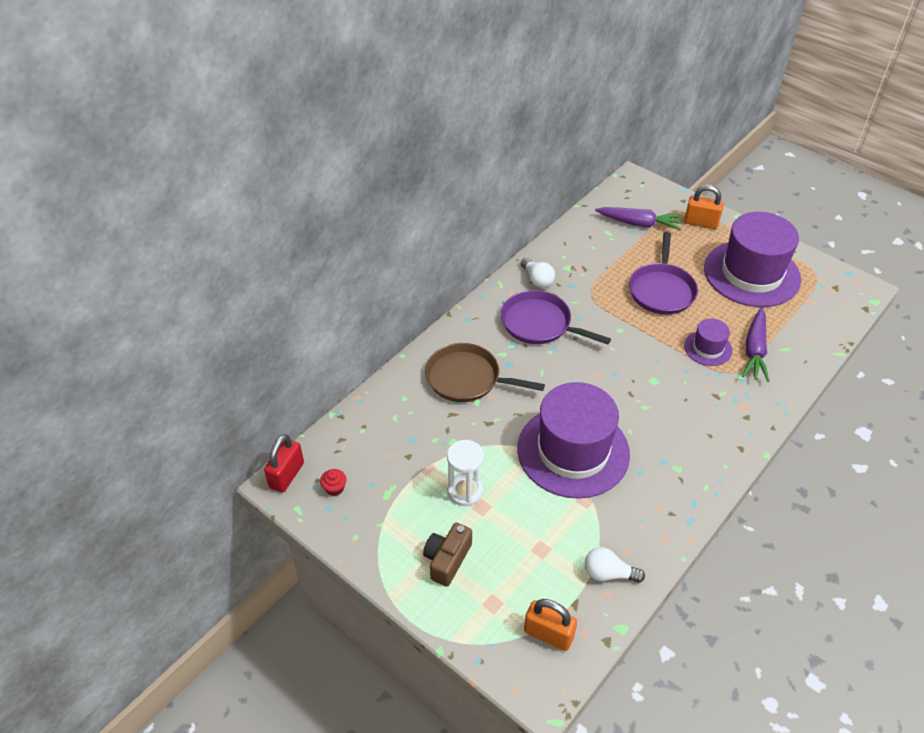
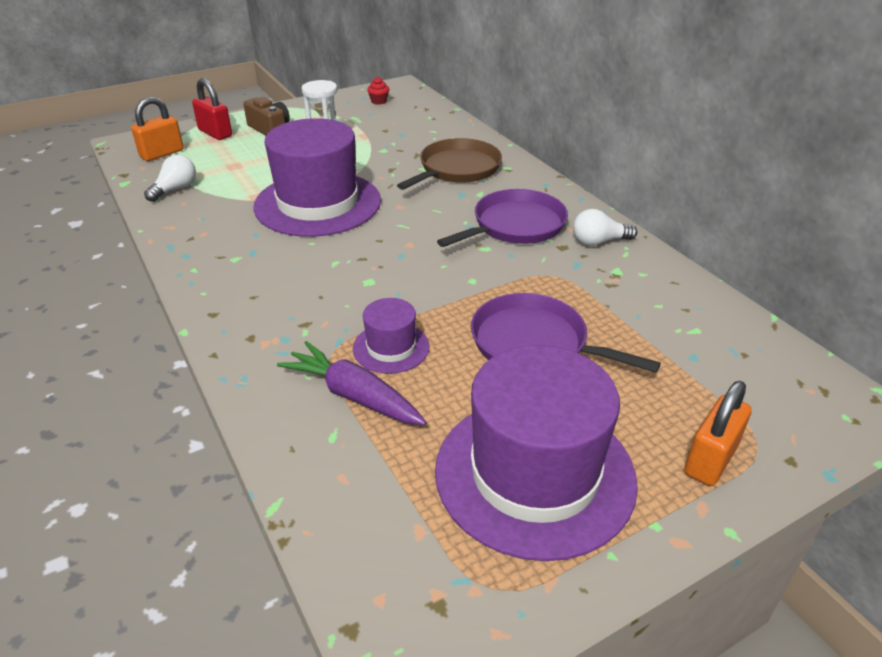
camera: 110 degrees right, 10 degrees down
red padlock [264,434,304,493] -> red padlock moved to [192,78,232,140]
purple carrot [595,207,683,231] -> none

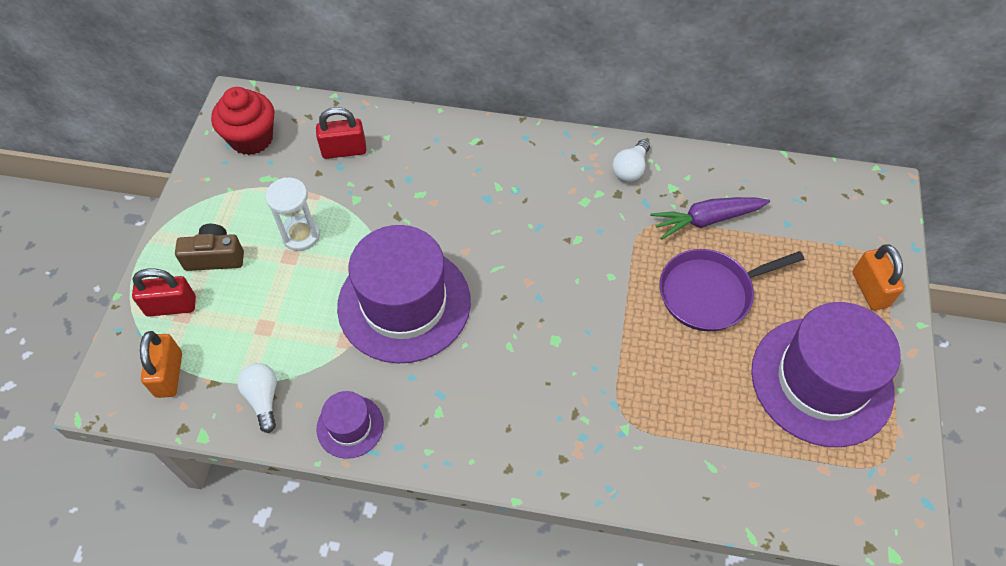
camera: 50 degrees left, 20 degrees up
purple carrot [277,341,427,425] -> purple carrot moved to [650,197,770,239]
purple hat [353,298,430,374] -> purple hat moved to [316,391,384,459]
red cupcake [367,77,389,105] -> red cupcake [211,87,274,155], size x2.29
brown pan [397,138,502,190] -> none
purple pan [437,189,568,247] -> none
none -> red padlock [316,107,366,159]

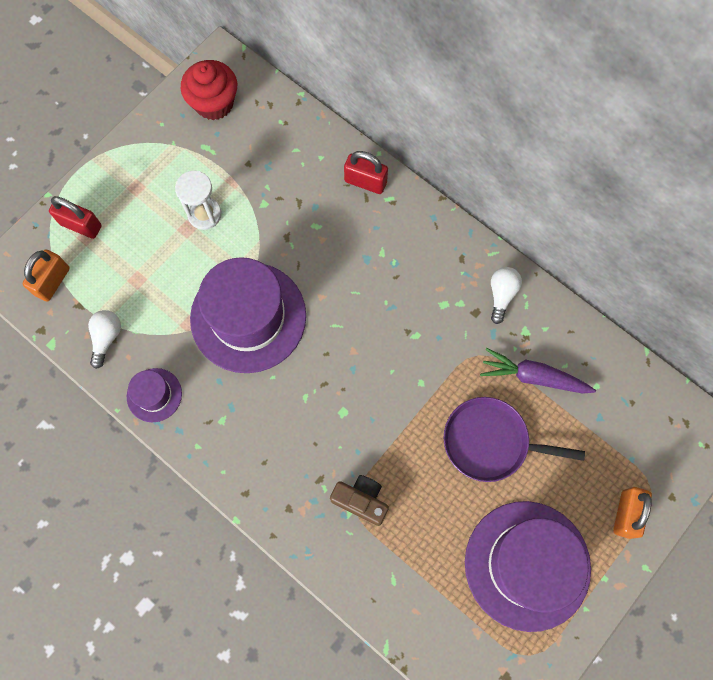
camera: 30 degrees right, 15 degrees up
brown camera [175,224,244,271] -> brown camera moved to [330,475,389,526]
red padlock [316,107,366,159] -> red padlock moved to [344,151,388,194]
white light bulb [612,139,650,182] -> white light bulb turned 135 degrees clockwise [491,267,522,324]

